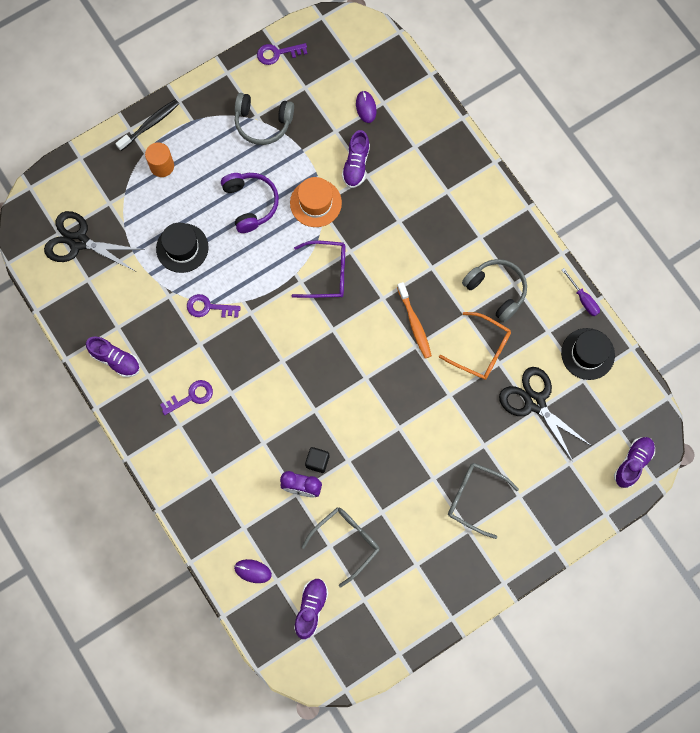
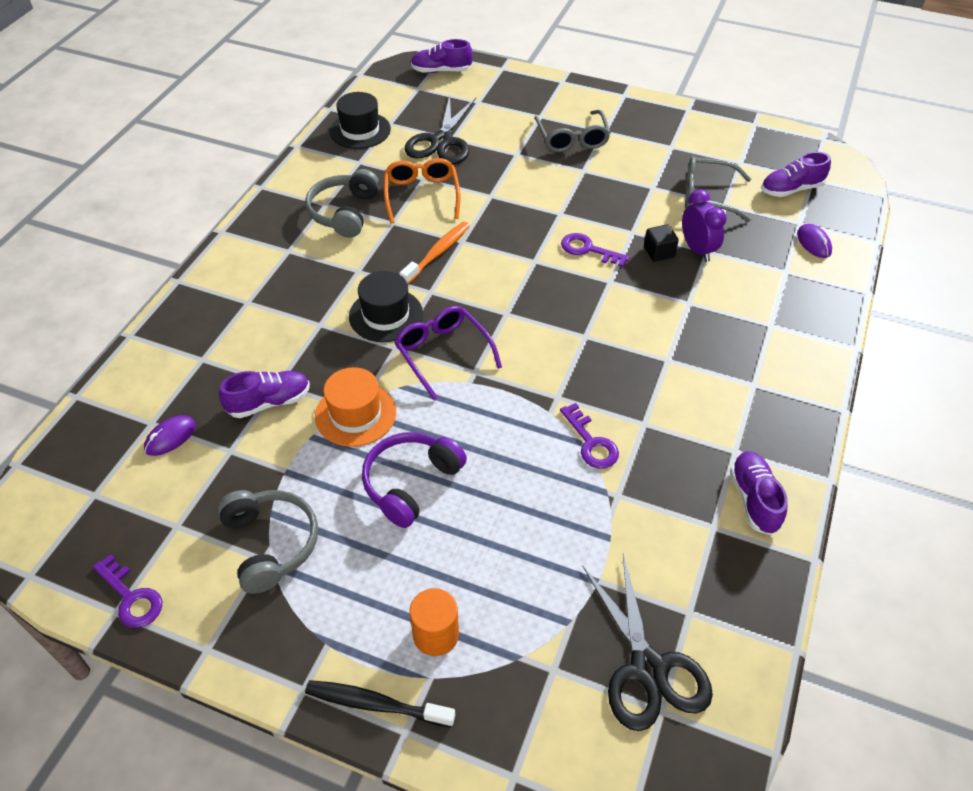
camera: 125 degrees left, 25 degrees down
black hat [156,222,209,273] -> black hat moved to [349,271,423,342]
purple key [160,380,213,415] -> purple key moved to [561,233,630,267]
purple screwdriver [562,268,600,316] -> none

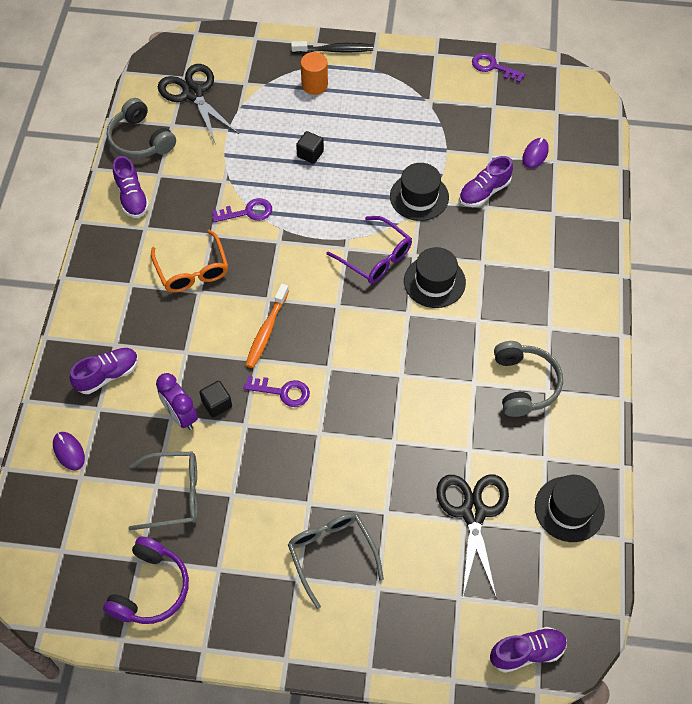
camera: 165 degrees right, 10 degrees up
grey headphones [217,490,318,594] -> grey headphones moved to [107,98,176,159]
orange hat [315,367,396,447] -> black hat [390,163,449,221]
purple headphones [362,432,467,528] -> purple headphones moved to [103,536,189,624]
orange glasses [384,158,460,224] -> orange glasses moved to [151,230,228,293]
orange toothbrush [399,222,470,284] -> orange toothbrush moved to [246,283,289,368]
purple key [560,403,619,469] -> purple key turned 120 degrees clockwise [212,198,272,222]
purple shoe [761,152,831,197] -> purple shoe moved to [70,348,138,394]
none -> black cube [296,131,324,164]

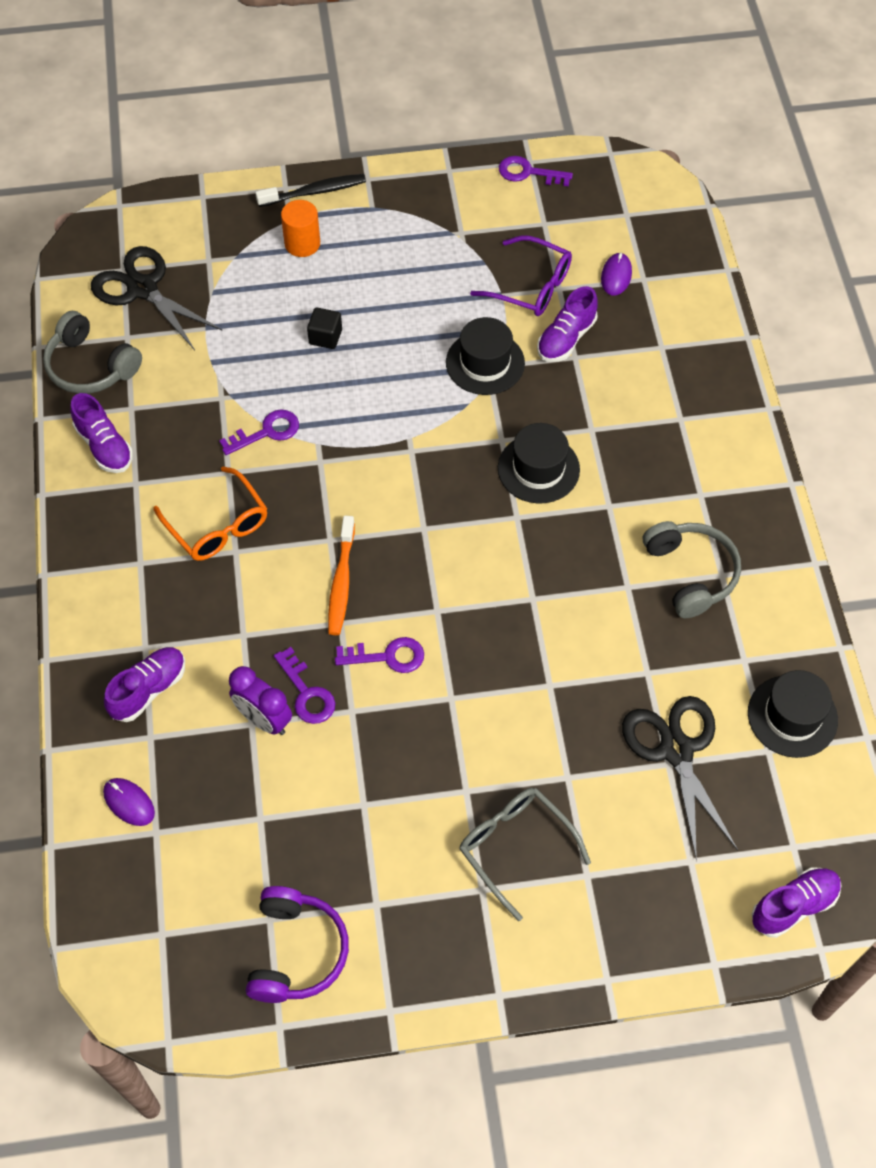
camera: 15 degrees left, 0 degrees up
grey glasses [128,452,198,530] -> none
black cube [199,381,232,417] -> purple key [274,647,335,724]
purple glasses [326,216,412,284] -> purple glasses moved to [470,235,572,316]

